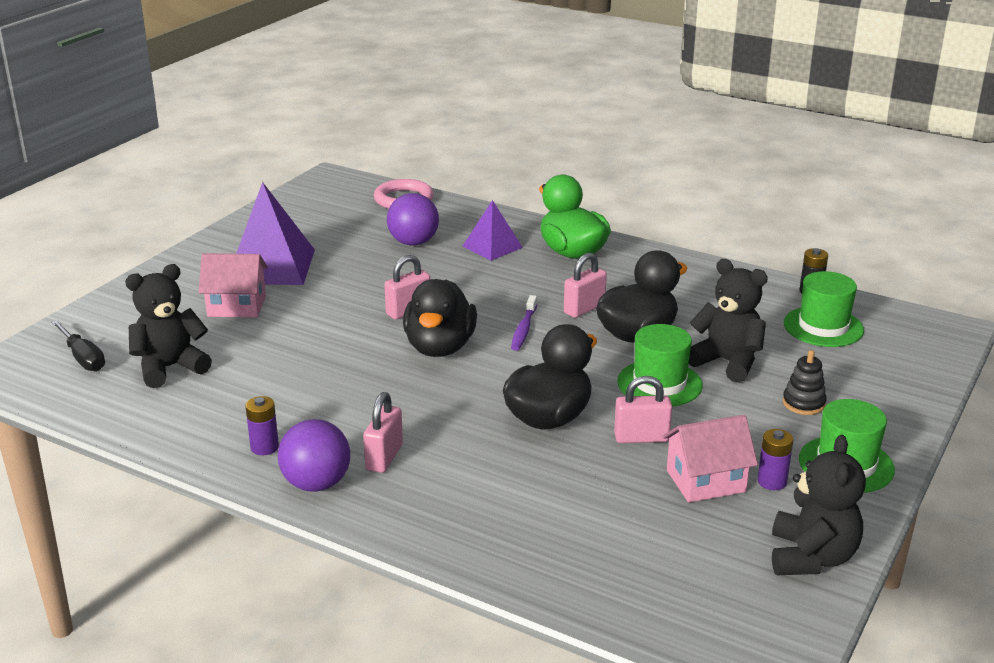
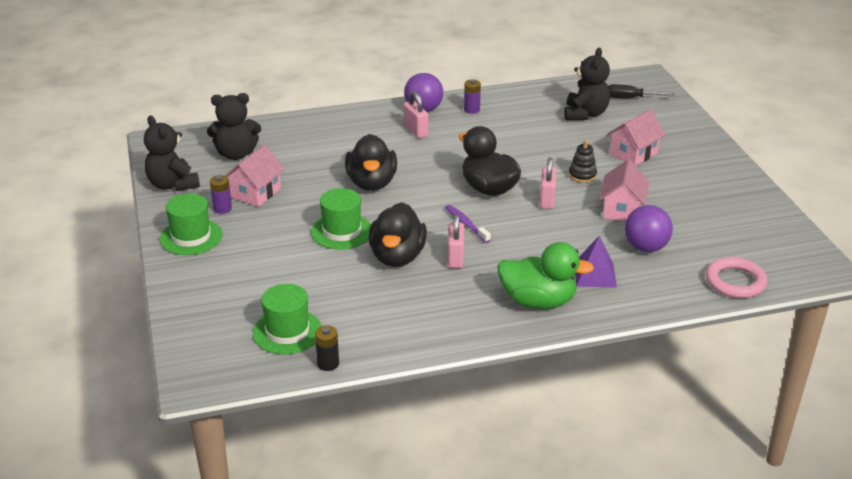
camera: 135 degrees right, 5 degrees up
purple pyramid [236,182,315,285] -> none
pink padlock [614,376,672,443] -> none
black teddy bear [689,259,768,383] -> black teddy bear moved to [207,93,261,160]
black stacking toy [783,350,827,415] -> black stacking toy moved to [569,140,597,183]
none -> pink house [599,160,649,221]

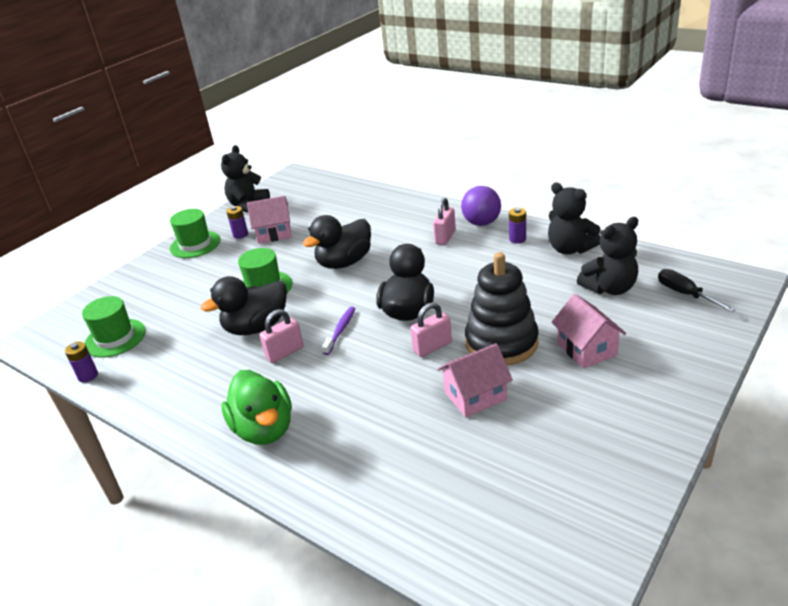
camera: 55 degrees right, 0 degrees up
black teddy bear [207,93,261,160] -> black teddy bear moved to [548,183,601,254]
black battery [315,325,339,371] -> purple battery [65,342,98,383]
black stacking toy [569,140,597,183] -> black stacking toy [465,252,539,366], size x2.22
purple pyramid [575,236,617,288] -> none
pink house [607,109,665,166] -> pink house turned 60 degrees clockwise [552,294,626,369]
purple ball [625,205,673,252] -> none
pink ring [706,257,768,298] -> none

